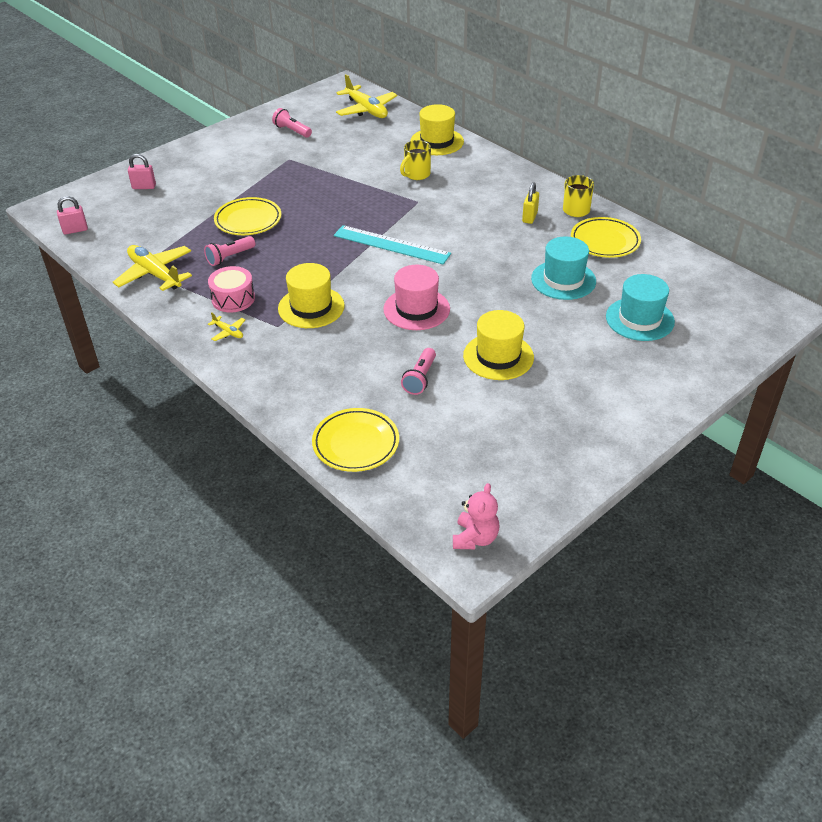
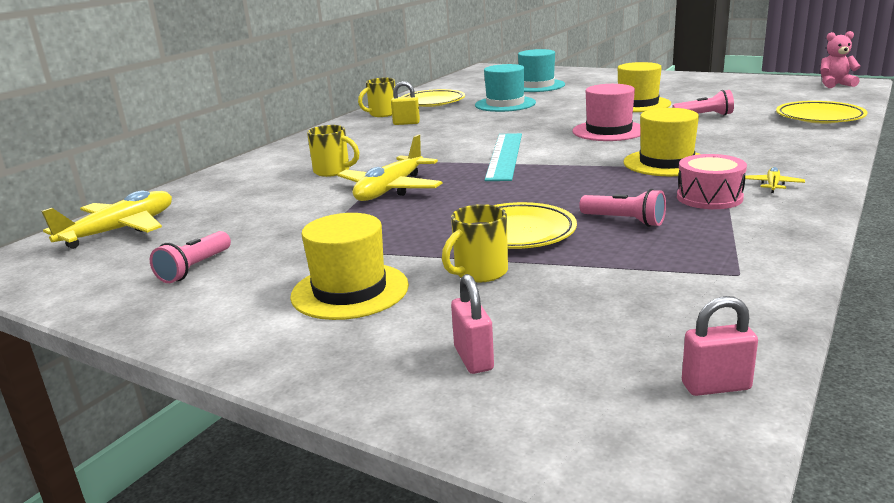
camera: 105 degrees left, 20 degrees down
pink padlock [57,196,88,235] -> pink padlock turned 60 degrees counterclockwise [682,296,758,396]
yellow plane [113,245,192,291] -> yellow plane moved to [337,134,442,201]
yellow hat [410,104,464,155] -> yellow hat moved to [290,213,409,320]
none -> yellow mug [442,204,508,282]

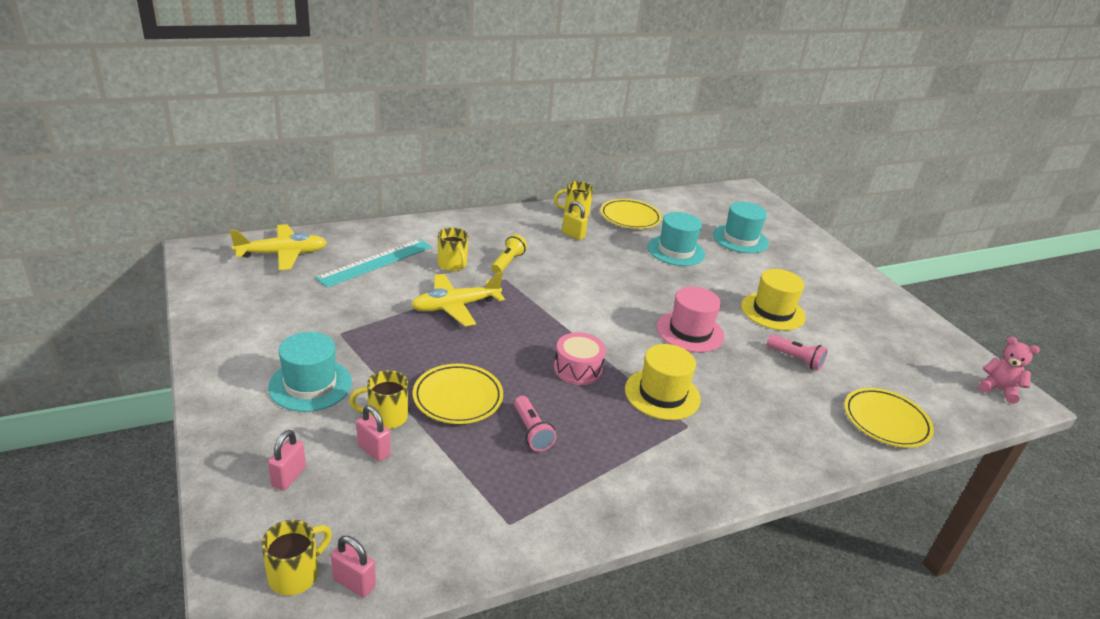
camera: 30 degrees right, 10 degrees up
pink flashlight [150,231,231,283] -> none
yellow hat [290,213,409,320] -> turquoise hat [268,332,352,412]
turquoise ruler [485,133,522,181] -> turquoise ruler moved to [315,239,432,288]
pink drum [677,154,747,209] -> pink drum moved to [554,332,606,385]
yellow plane [745,167,805,193] -> none
none -> yellow mug [261,520,332,596]
none -> pink padlock [356,406,391,462]
none -> yellow flashlight [491,234,527,273]

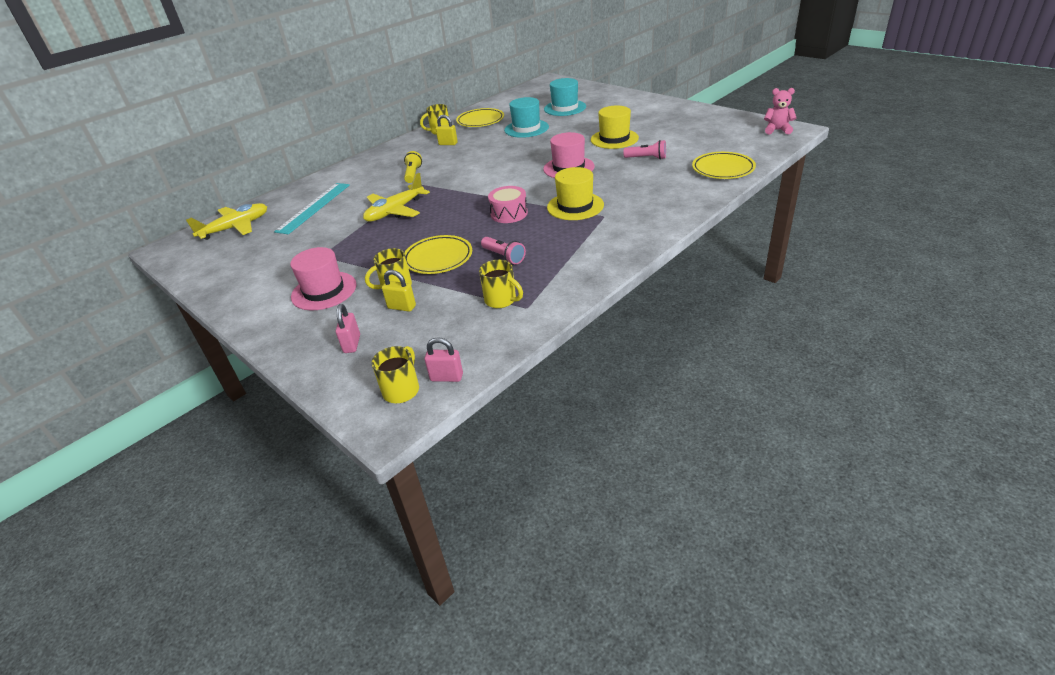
camera: 15 degrees left, 5 degrees up
turquoise hat [268,332,352,412] -> pink hat [290,247,356,310]
pink padlock [356,406,391,462] -> yellow padlock [382,270,416,312]
yellow mug [438,228,468,271] -> yellow mug moved to [479,260,523,308]

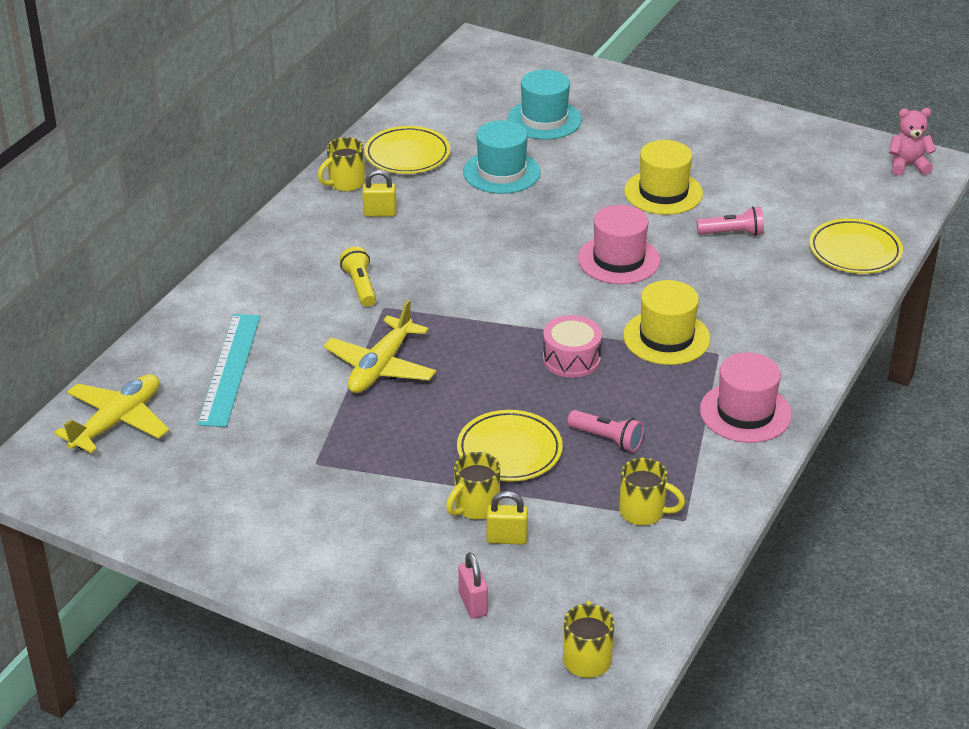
camera: 20 degrees left, 0 degrees up
pink hat [290,247,356,310] -> pink hat moved to [700,353,792,443]
pink padlock [425,337,463,382] -> none

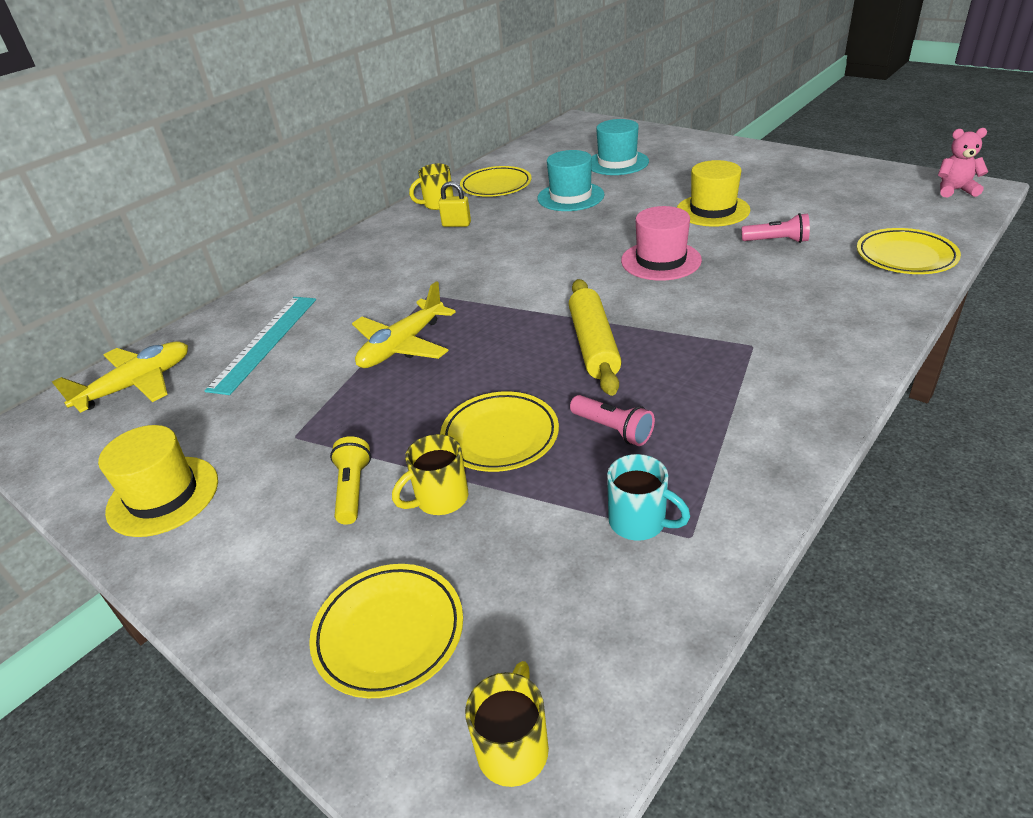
camera: 15 degrees right, 0 degrees up
yellow flashlight [340,247,376,307] -> yellow flashlight moved to [330,436,371,525]
pink padlock [458,552,488,619] -> yellow plate [309,564,463,698]
yellow padlock [487,491,528,545] -> none
pink drum [543,315,602,378] -> yellow rolling pin [569,279,622,396]
yellow mug [619,458,685,525] -> turquoise mug [607,454,690,541]
yellow hat [623,280,711,365] -> yellow hat moved to [98,425,218,537]
pink hat [700,353,792,443] -> none

